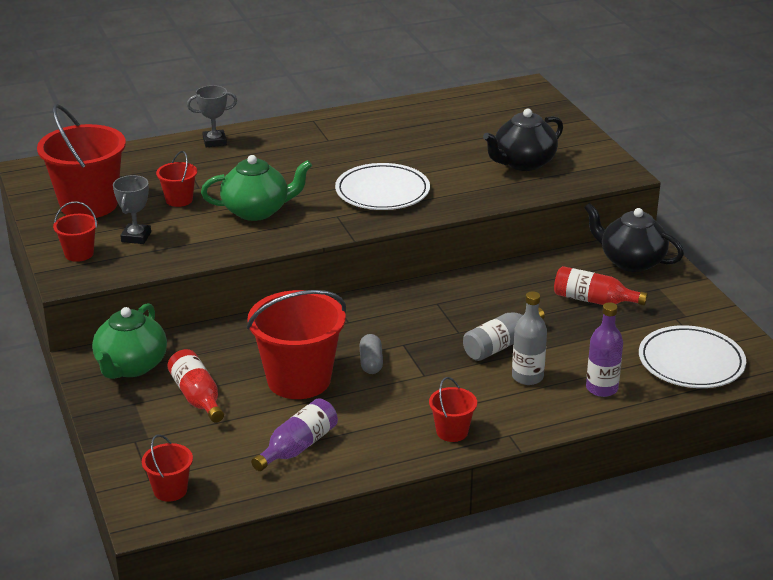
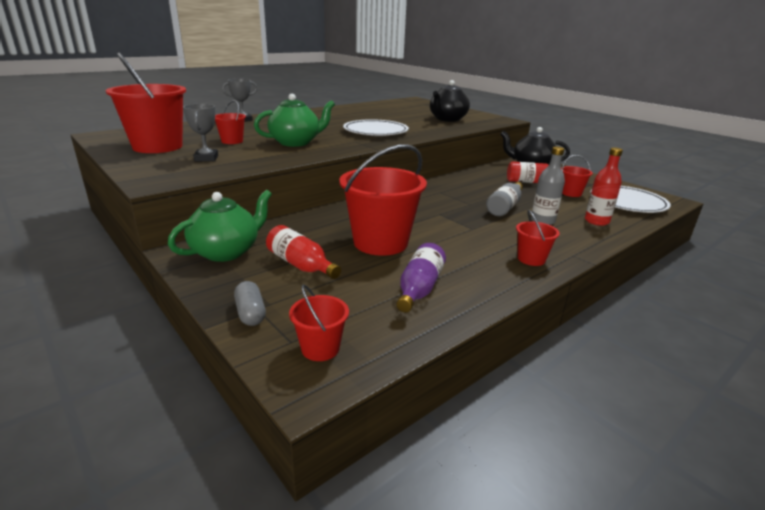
camera: 20 degrees left, 5 degrees down
red bucket [53,201,97,262] -> red bucket moved to [561,155,593,197]
green teapot [92,303,167,379] -> green teapot turned 135 degrees counterclockwise [168,190,272,262]
grey capsule [360,334,383,374] -> grey capsule moved to [234,281,266,326]
purple bottle [586,302,623,397] -> red bottle [585,147,623,226]

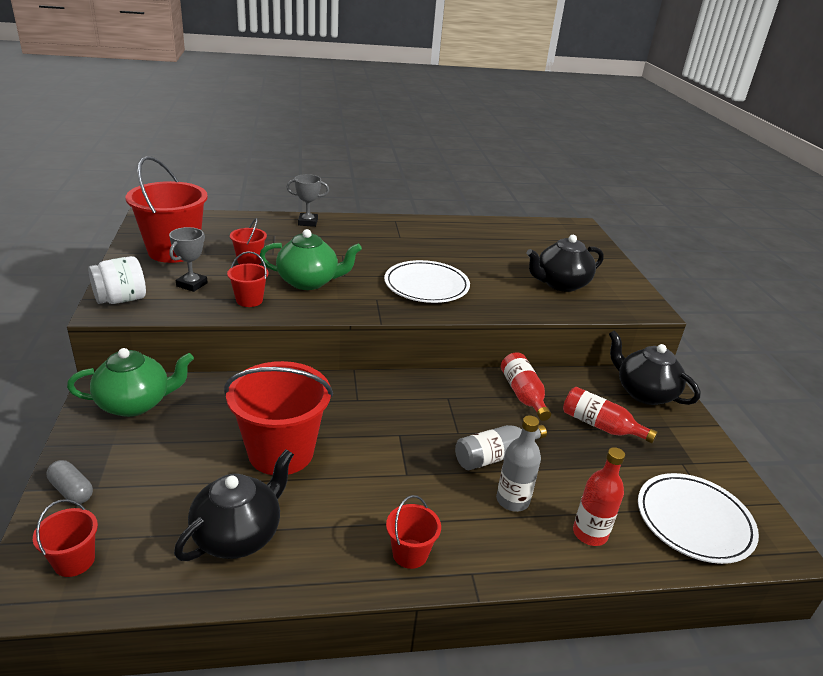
camera: 30 degrees right, 5 degrees up
grey capsule [234,281,266,326] -> grey capsule turned 60 degrees counterclockwise [47,460,93,504]
red bottle [266,225,341,279] -> red bottle moved to [501,352,551,421]
purple bottle [396,243,446,312] -> black teapot [174,449,294,561]
red bucket [561,155,593,197] -> red bucket moved to [227,251,269,307]
none -> white jar [88,256,146,304]

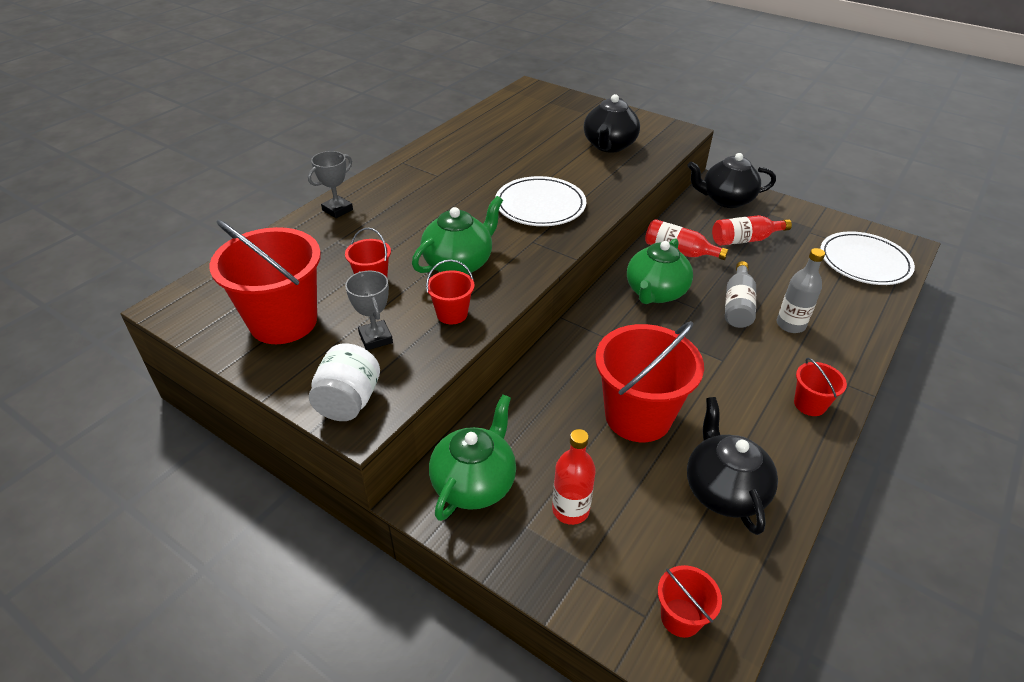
camera: 45 degrees left, 10 degrees up
grey capsule [47,460,93,504] -> none
red bottle [573,447,625,546] -> red bottle moved to [552,429,596,525]
none -> green teapot [627,238,693,304]

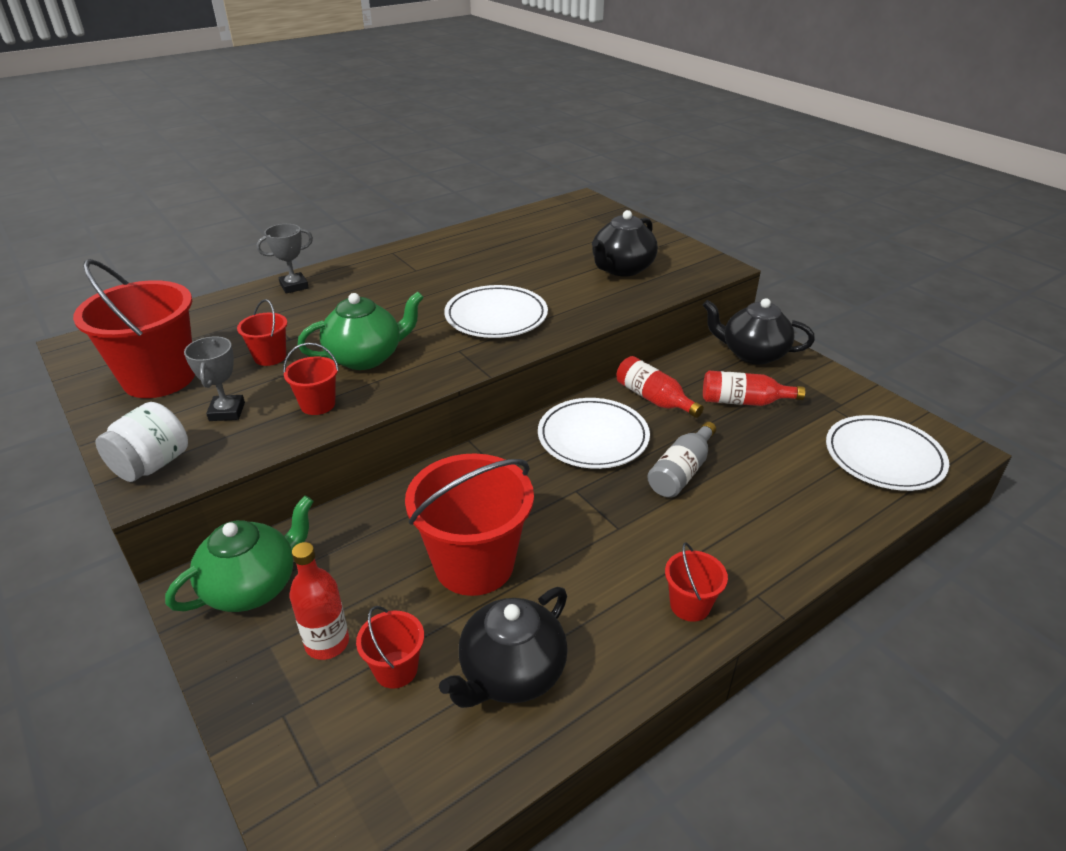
camera: 20 degrees right, 5 degrees down
green teapot [627,238,693,304] -> white plate [538,398,650,469]
red bucket [658,565,722,638] -> red bucket moved to [356,606,424,689]
black teapot [687,397,778,535] -> black teapot turned 150 degrees counterclockwise [439,587,568,708]
grey bottle [777,248,825,333] -> none

